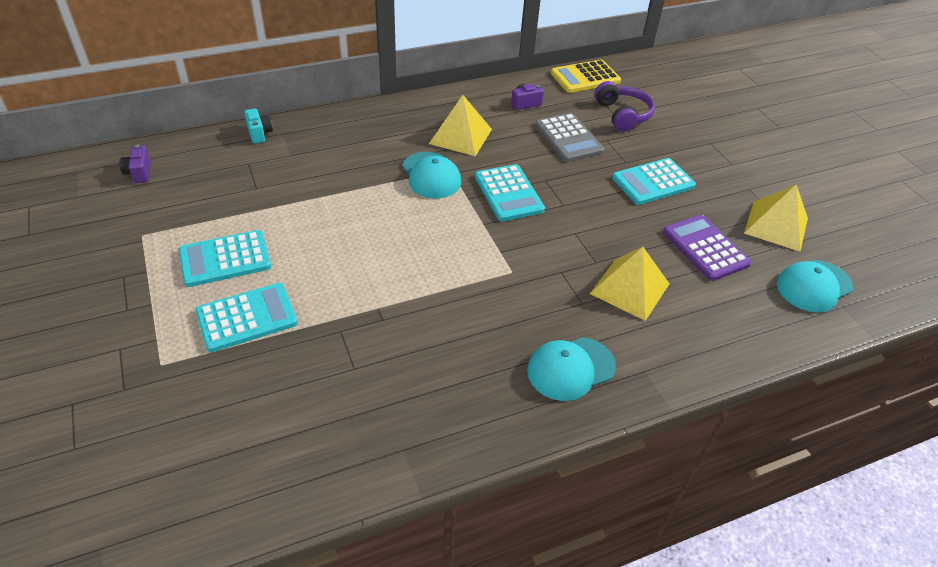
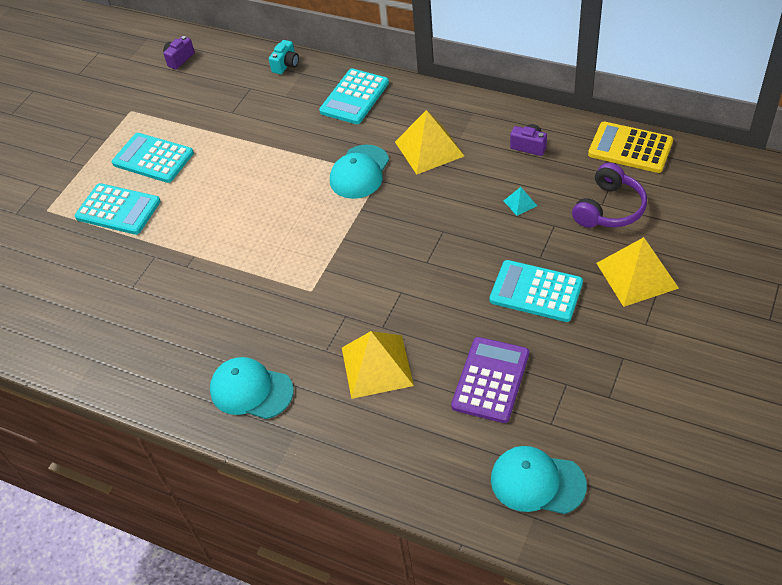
camera: 55 degrees right, 5 degrees up
turquoise calculator [475,164,545,221] -> turquoise calculator moved to [319,69,389,124]
grey calculator [535,113,604,162] -> turquoise pyramid [504,187,537,216]
yellow pyramid [744,185,808,251] -> yellow pyramid moved to [596,237,679,307]

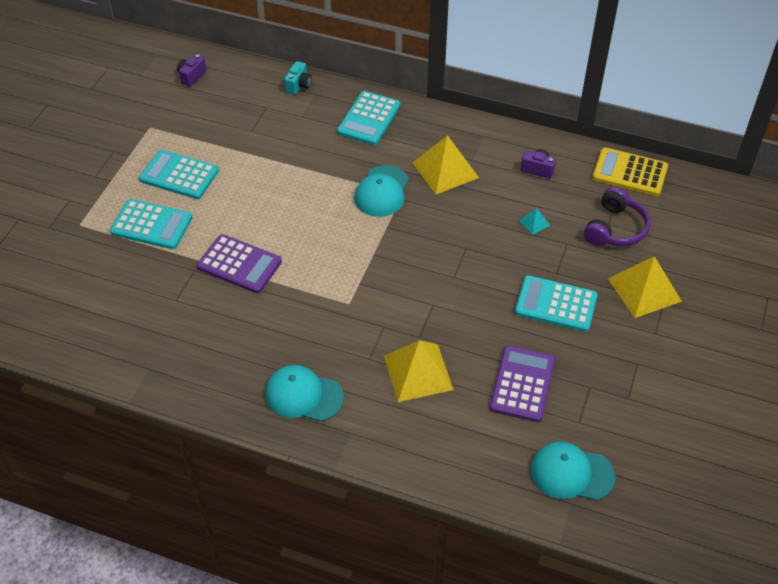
camera: 10 degrees left, 0 degrees up
none -> purple calculator [197,234,282,293]

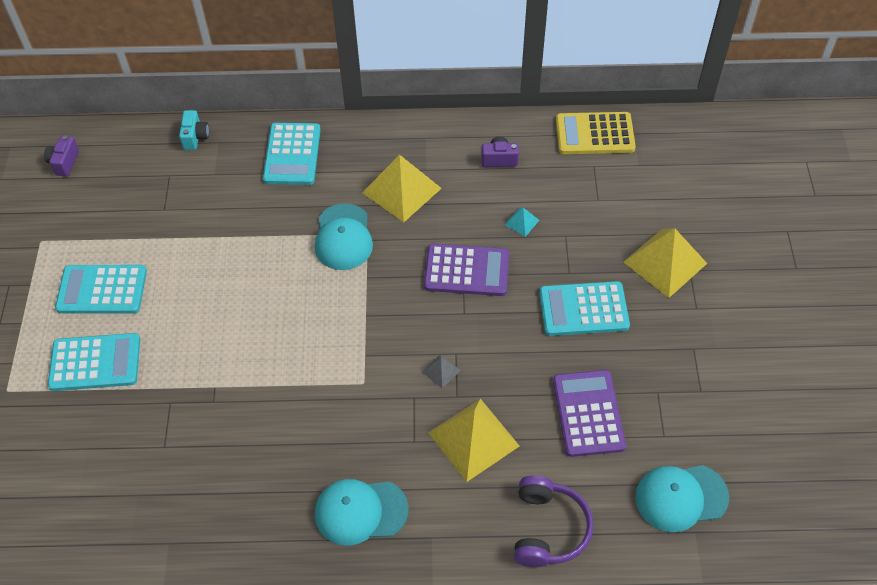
camera: 20 degrees left, 5 degrees up
purple calculator [197,234,282,293] -> purple calculator moved to [424,243,509,296]
purple headphones [584,187,650,246] -> purple headphones moved to [514,476,593,567]
none -> grey pyramid [422,354,461,388]

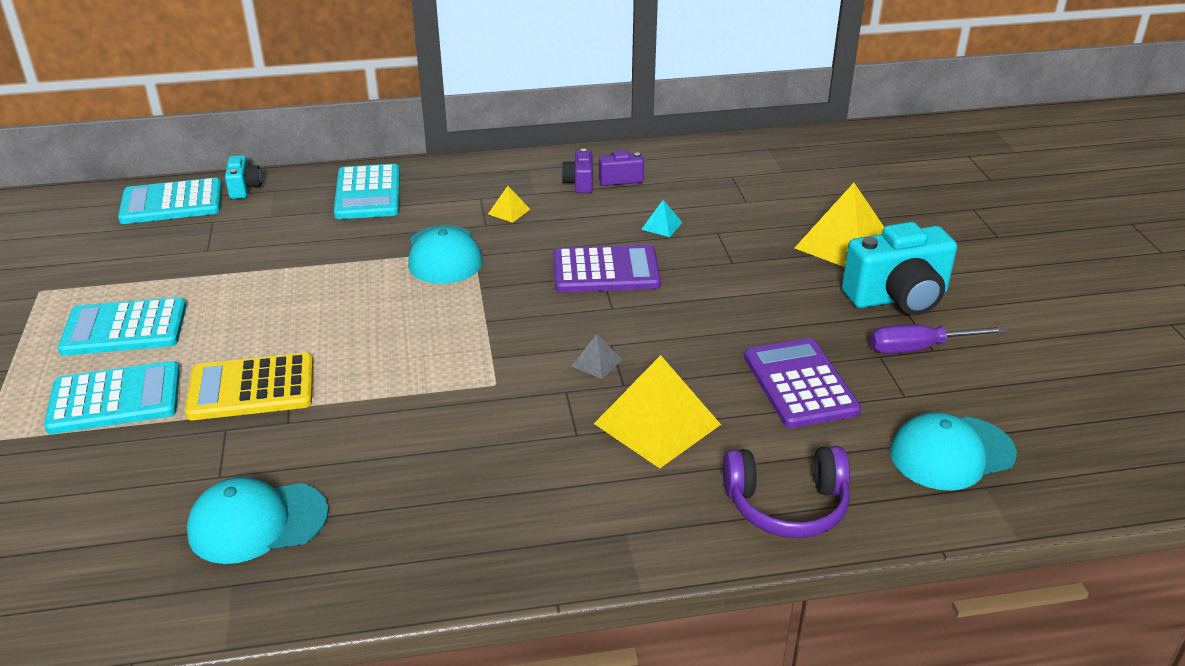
camera: 10 degrees left, 20 degrees down
purple camera [44,135,79,177] -> purple camera moved to [561,148,593,193]
turquoise cap [315,479,409,546] -> turquoise cap moved to [187,477,329,564]
yellow pyramid [362,155,442,222] -> yellow pyramid [488,186,530,223], size x0.44
purple headphones [514,476,593,567] -> purple headphones turned 90 degrees clockwise [723,446,850,538]
turquoise calculator [539,281,630,336] -> turquoise calculator moved to [118,178,222,224]
yellow calculator [556,112,636,154] -> yellow calculator moved to [185,353,313,420]
none -> turquoise camera [842,222,957,315]
none -> purple screwdriver [870,324,1007,354]

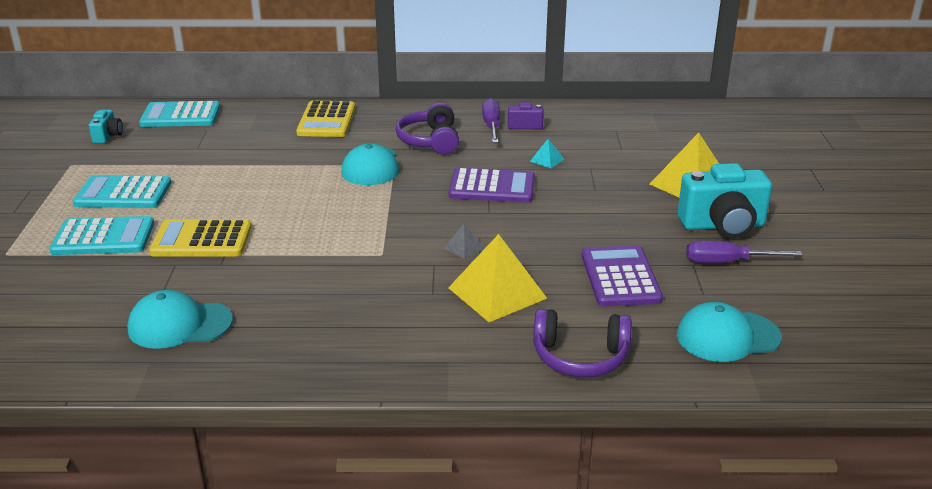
camera: 10 degrees right, 5 degrees down
turquoise camera [225,155,262,199] -> turquoise camera moved to [89,110,123,143]
turquoise calculator [334,164,400,219] -> yellow calculator [296,101,355,137]
yellow pyramid [488,186,530,223] -> purple headphones [396,103,459,155]
purple camera [561,148,593,193] -> purple screwdriver [482,98,500,143]

